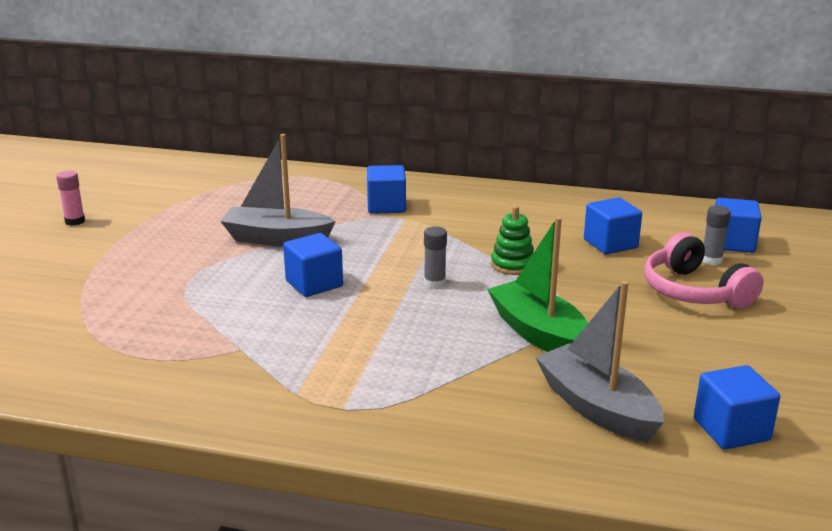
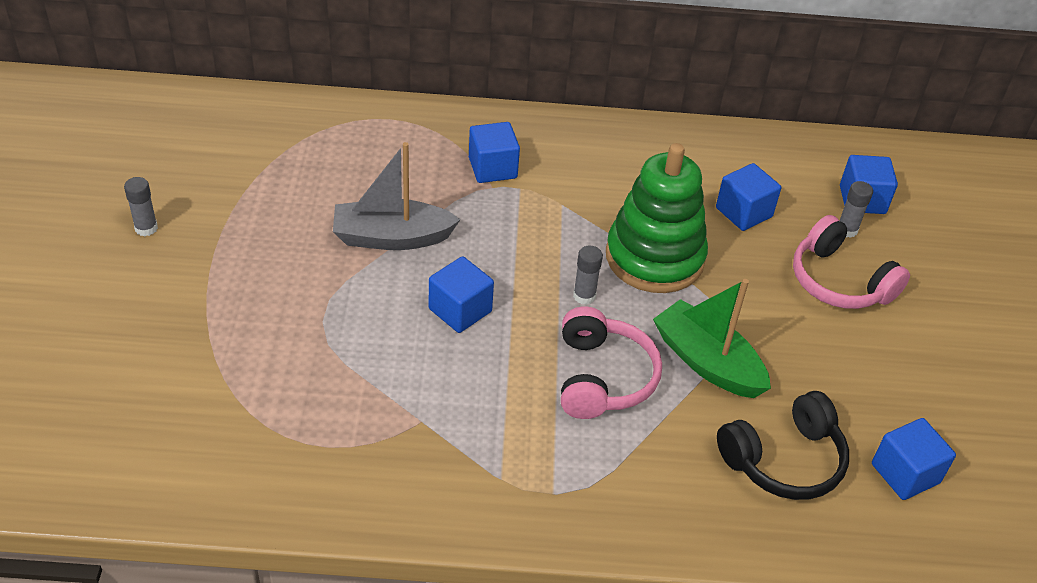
camera: 15 degrees left, 20 degrees up
pink glue stick [56,171,85,226] -> grey glue stick [124,177,158,236]
green stacking toy [491,206,534,275] -> green stacking toy [606,143,708,293], size x2.16
grey boat [535,281,664,443] -> black headphones [717,391,849,500]
none -> pink headphones [561,306,662,419]

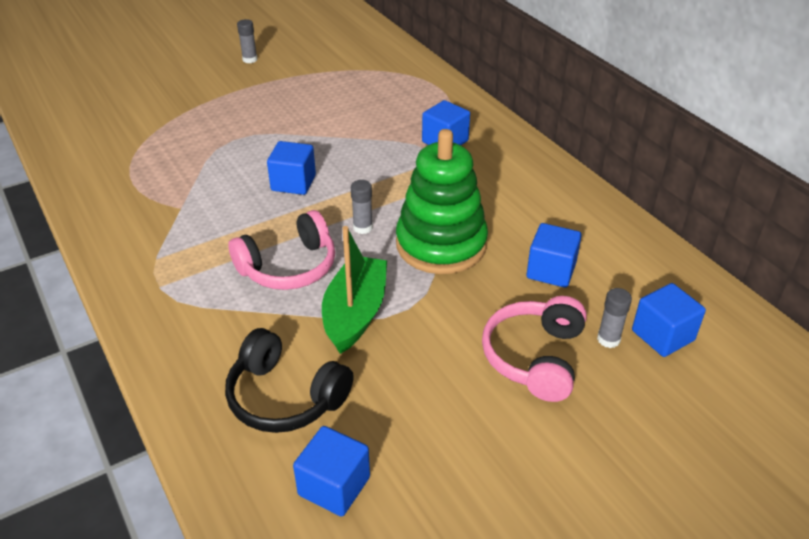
camera: 60 degrees right, 5 degrees down
grey boat [333,142,461,250] -> none

